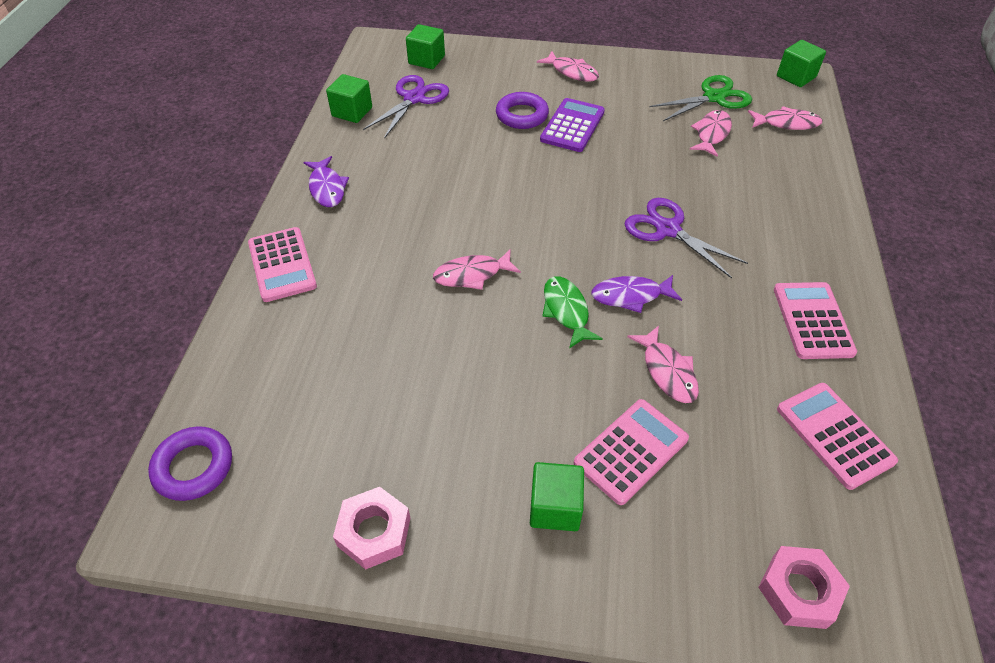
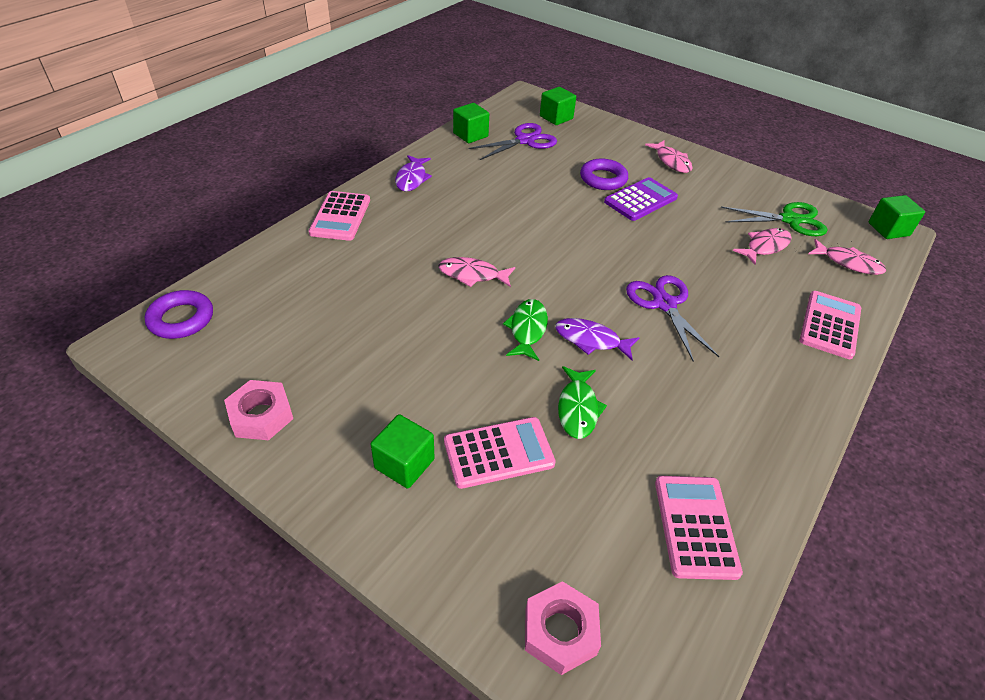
camera: 25 degrees right, 5 degrees down
pink fish [627,326,699,403] -> green fish [558,366,607,439]
pink calculator [774,282,857,359] -> pink calculator moved to [800,291,861,359]

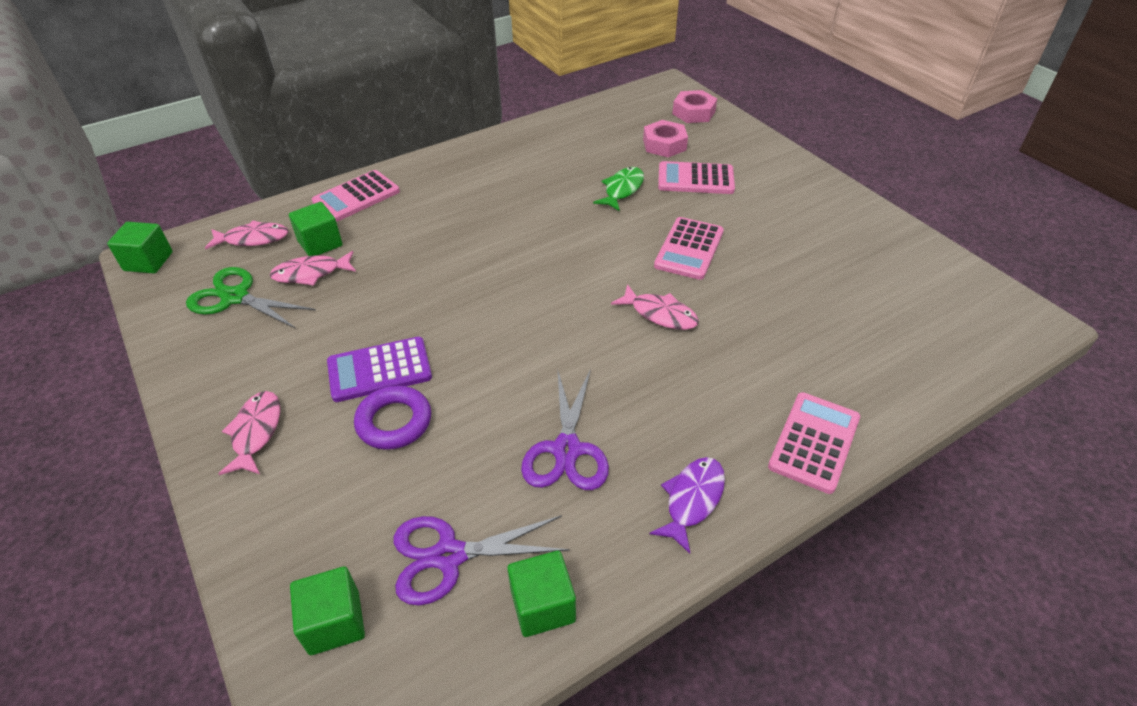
camera: 155 degrees left, 0 degrees up
purple ring [145,290,213,339] -> none
pink nut [224,380,293,440] -> pink nut moved to [643,120,688,157]
green cube [371,414,435,489] -> green cube moved to [289,202,343,256]
green fish [503,299,548,361] -> none
purple fish [555,318,639,360] -> none
purple scissors [626,275,719,361] -> purple scissors moved to [521,369,609,490]
pink calculator [655,476,743,580] -> pink calculator moved to [654,217,724,280]
pink fish [809,239,886,275] -> pink fish turned 120 degrees clockwise [205,221,289,249]

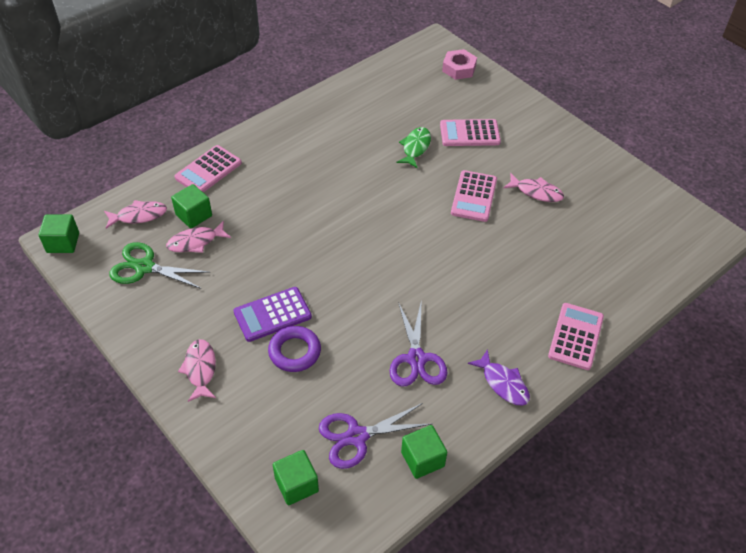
camera: 10 degrees left, 5 degrees up
pink fish [611,284,699,330] -> pink fish moved to [503,173,564,202]
pink nut [643,120,688,157] -> none
purple fish [649,457,725,554] -> purple fish turned 120 degrees clockwise [468,349,530,406]

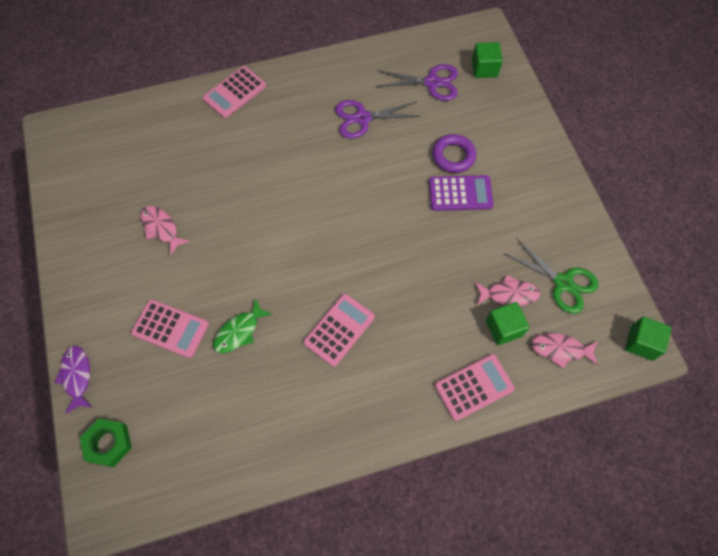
camera: 155 degrees left, 15 degrees up
pink fish [178,339,216,402] -> none
purple scissors [389,299,447,386] -> purple scissors turned 120 degrees counterclockwise [335,100,421,139]
green cube [401,425,447,479] -> none
pink nut [442,49,477,80] -> green nut [80,418,132,467]
pink calculator [451,170,497,222] -> pink calculator moved to [304,294,375,367]
purple fish [468,349,530,406] -> purple fish moved to [54,346,92,414]

